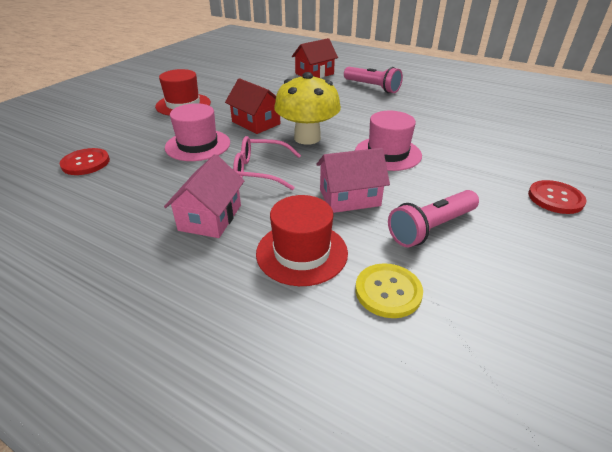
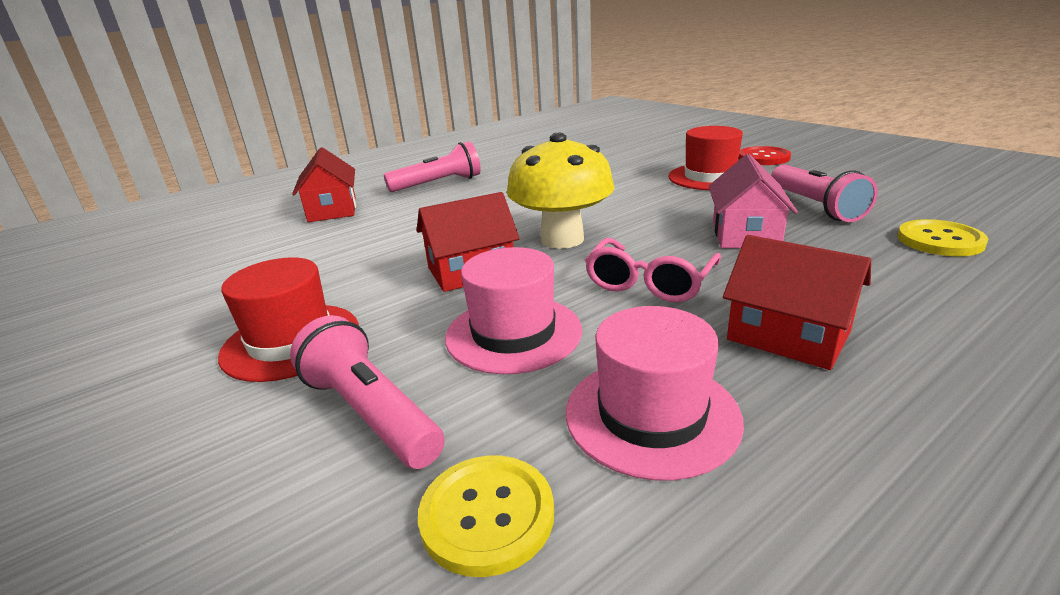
camera: 65 degrees left, 10 degrees down
red button [60,148,110,175] -> yellow button [418,456,554,577]
pink house [164,154,245,238] -> red house [723,235,871,370]
red hat [256,195,348,286] -> red hat moved to [668,126,743,190]
pink hat [355,111,422,171] -> pink hat moved to [566,306,744,480]
none -> pink flashlight [290,315,445,469]

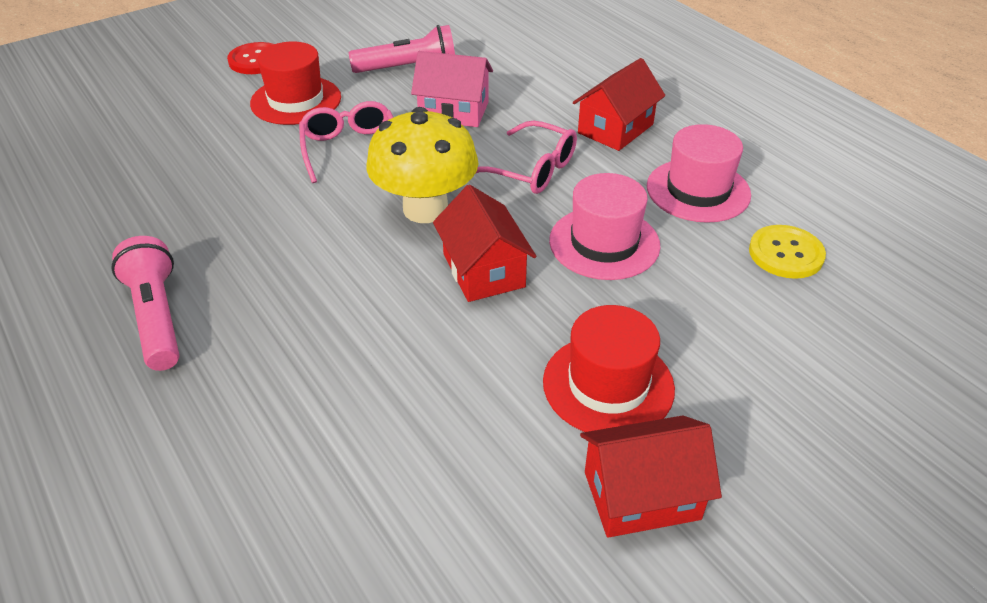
camera: 90 degrees left, 15 degrees up
pink flashlight [290,315,445,469] -> none
red house [292,147,356,222] -> red house moved to [580,415,722,538]
yellow button [898,219,989,256] -> none
none -> pink glasses [299,101,393,183]

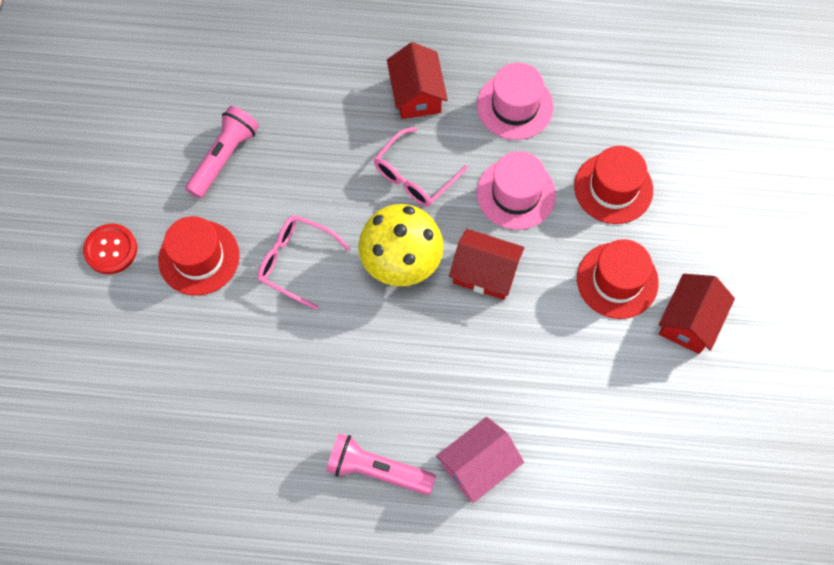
camera: 50 degrees left, 25 degrees up
pink house [411,51,493,127] -> pink house moved to [436,417,524,503]
pink glasses [475,121,577,194] -> pink glasses turned 150 degrees clockwise [374,127,468,207]
yellow button [749,225,826,279] -> none
none -> red hat [574,146,653,224]

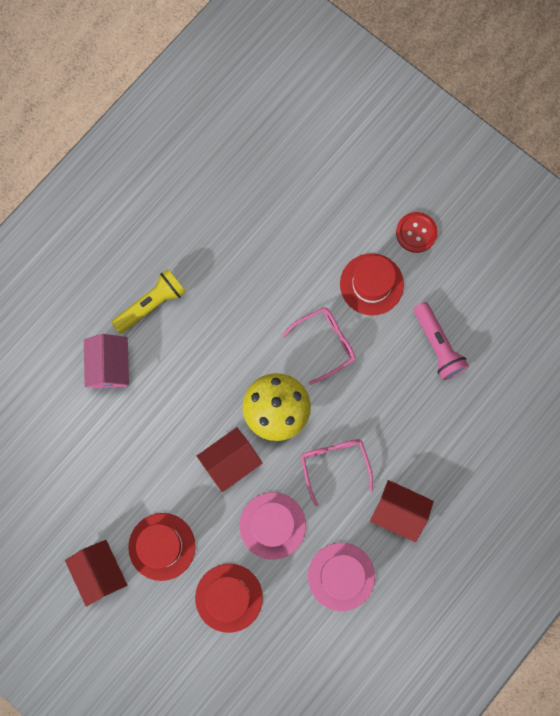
camera: 125 degrees right, 10 degrees up
pink flashlight [326,433,436,495] -> yellow flashlight [111,269,186,334]

